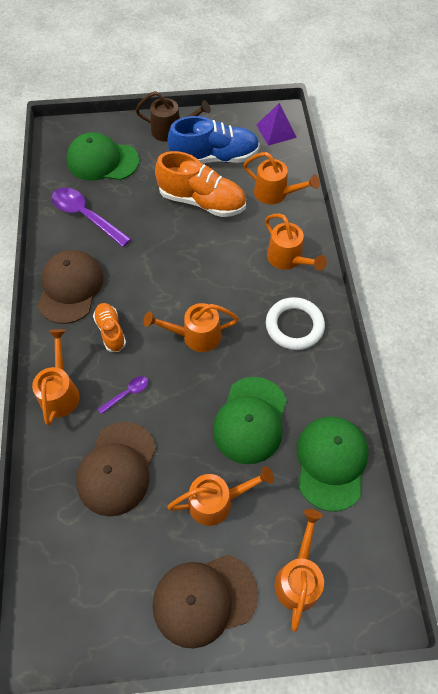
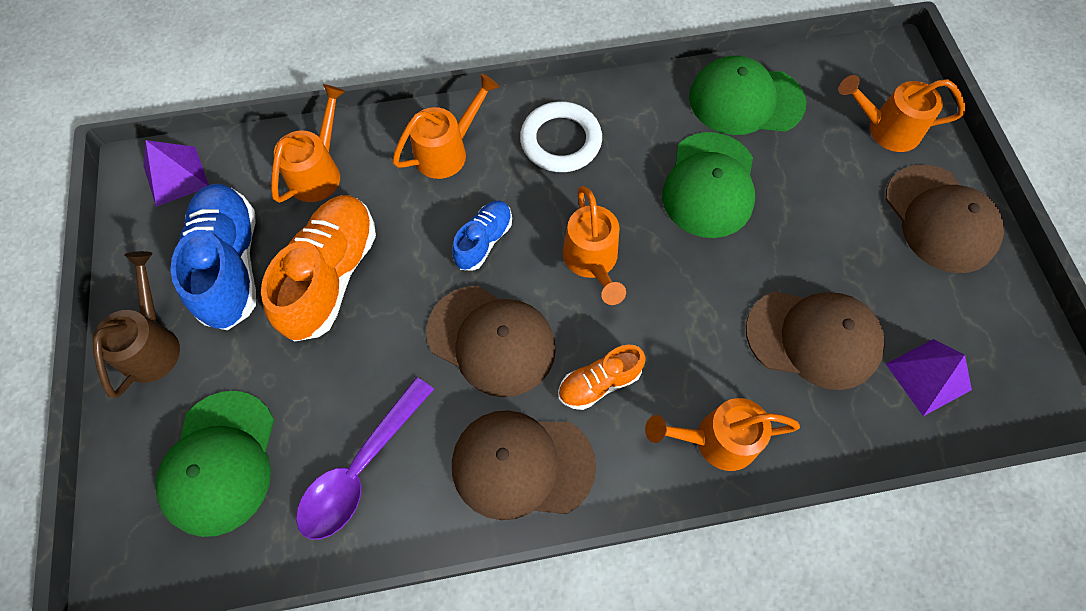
camera: 95 degrees left, 5 degrees up
purple spoon [98,376,148,414] -> none
orange watering can [167,466,274,526] -> none
green cap [213,377,287,464] -> green cap turned 90 degrees clockwise [662,132,755,238]
none -> brown cap [426,286,556,397]
none -> blue shoe [452,200,512,271]
none -> purple pyramid [886,339,972,416]

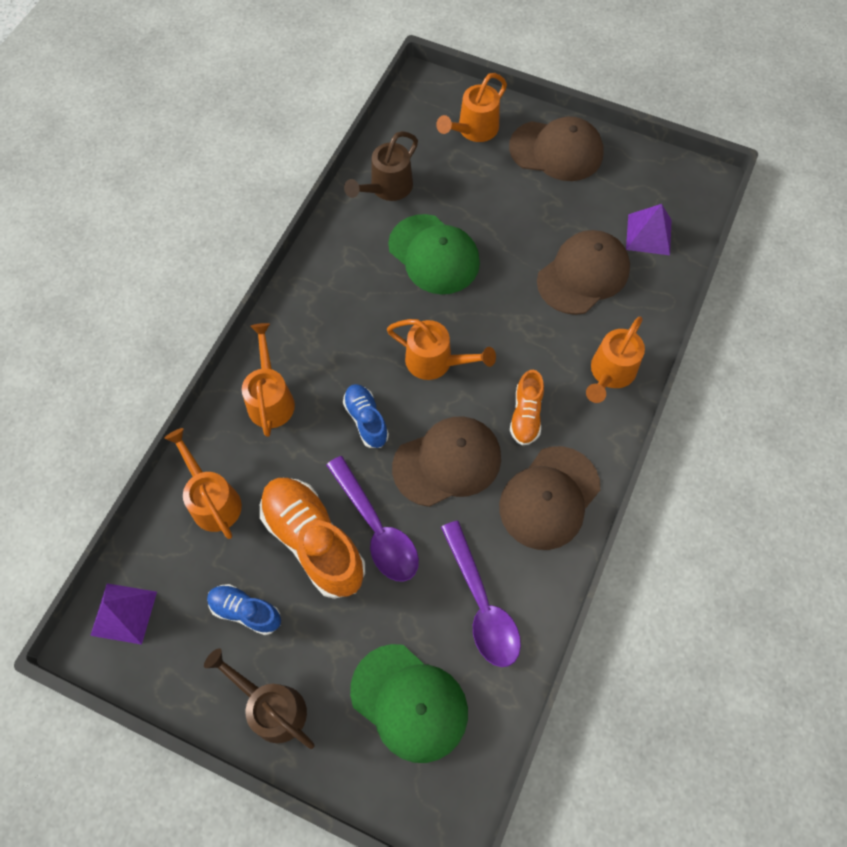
camera: 55 degrees left, 0 degrees up
blue shoe [171,184,256,330] -> blue shoe [207,584,281,635], size x0.54
white ring [520,101,602,172] -> none
green cap [689,55,807,135] -> brown watering can [344,131,418,201]
none -> purple spoon [326,456,419,582]

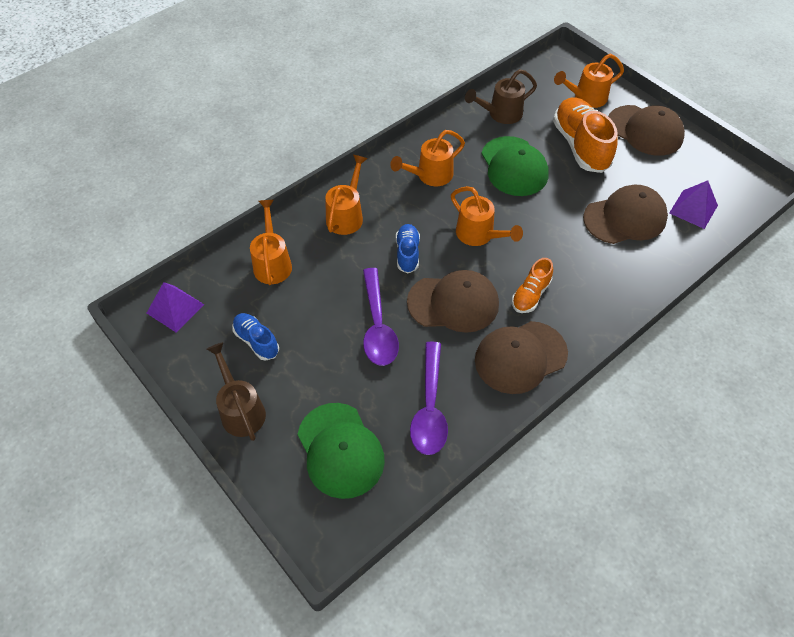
camera: 25 degrees right, 10 degrees down
orange shoe [260,478,365,599] -> orange shoe moved to [553,97,618,173]
orange watering can [586,317,645,403] -> orange watering can moved to [390,130,465,186]

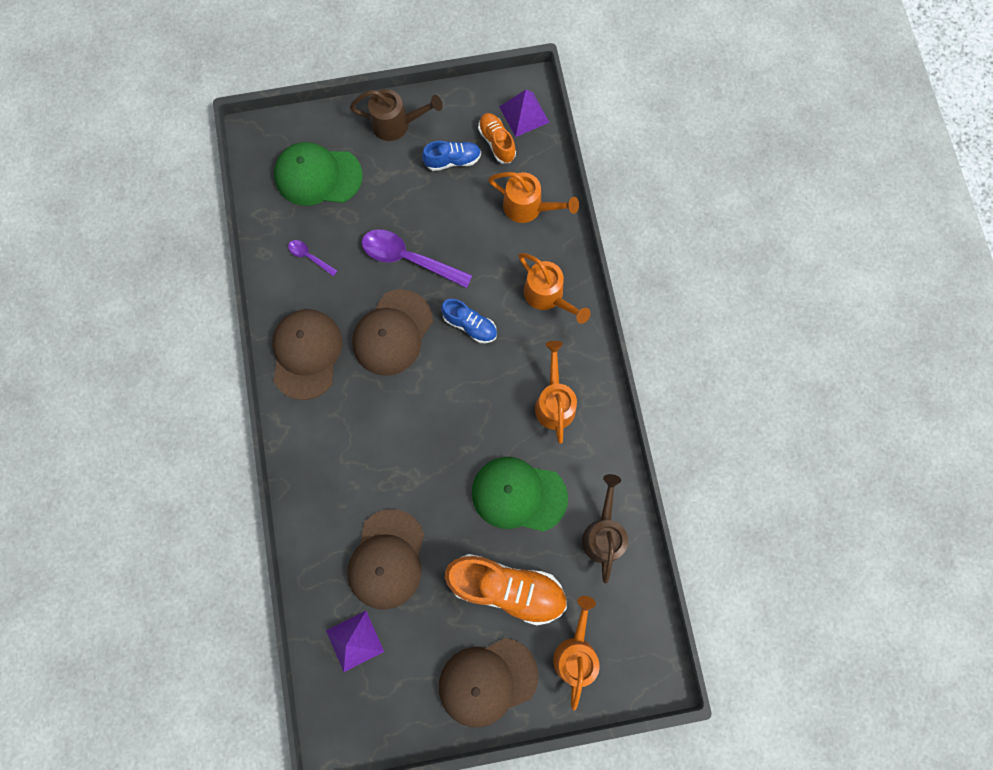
camera: 120 degrees right, 20 degrees up
purple spoon [410,341,448,455] -> purple spoon [288,240,337,276], size x0.49
orange watering can [451,186,523,246] -> none
orange shoe [512,258,553,313] -> orange shoe moved to [478,113,516,163]

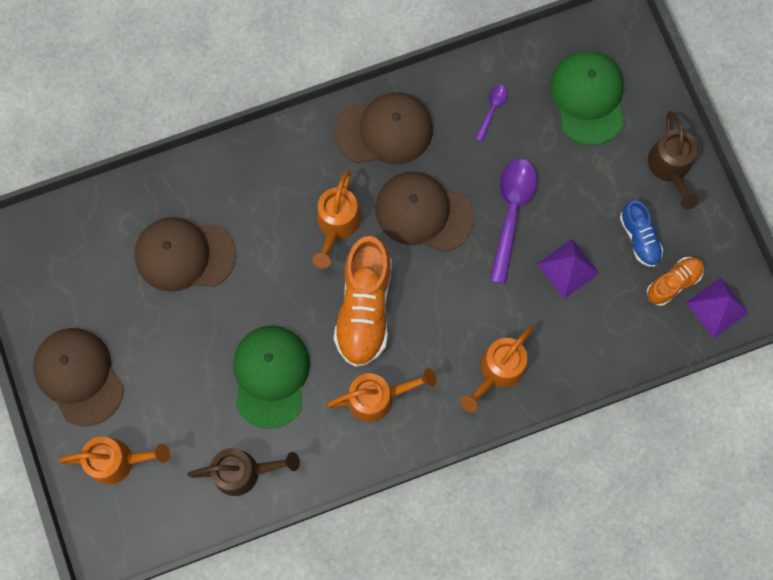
camera: 80 degrees right, 0 degrees up
purple pyramid [326,611,384,672] -> purple pyramid moved to [537,239,599,299]
blue shoe [441,299,497,343] -> none
orange shoe [445,554,567,625] -> orange shoe moved to [334,235,392,367]
orange watering can [488,172,579,223] -> orange watering can moved to [313,170,361,268]

